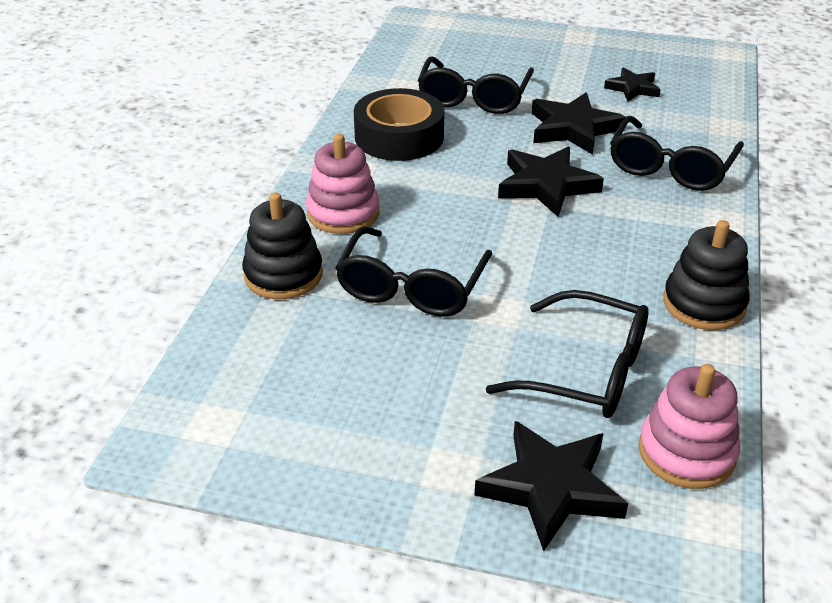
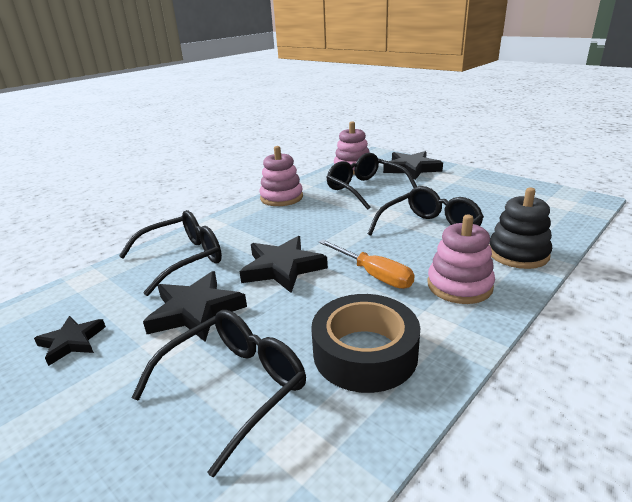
camera: 150 degrees left, 10 degrees down
black stacking toy [663,220,750,330] -> pink stacking toy [259,146,303,206]
none -> orange screwdriver [319,240,415,289]

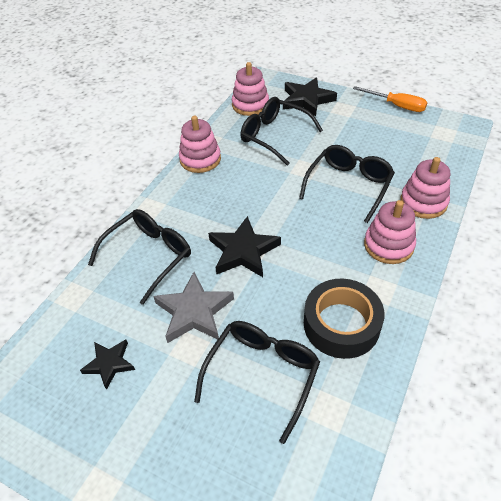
camera: 15 degrees left, 20 degrees up
black star [143,271,247,342] -> grey star [153,272,234,343]
orange screwdriver [319,240,415,289] -> orange screwdriver moved to [353,86,428,112]
black stacking toy [489,188,552,269] -> pink stacking toy [400,157,450,219]

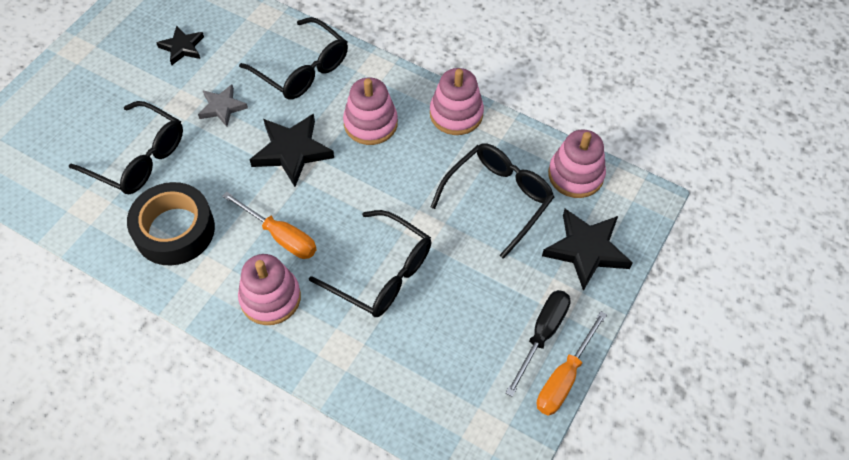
camera: 90 degrees right, 10 degrees up
grey star [153,272,234,343] -> grey star [198,84,248,127], size x0.61
pink stacking toy [400,157,450,219] -> pink stacking toy moved to [343,77,398,145]
none -> orange screwdriver [222,192,317,259]
none -> black screwdriver [506,290,571,397]

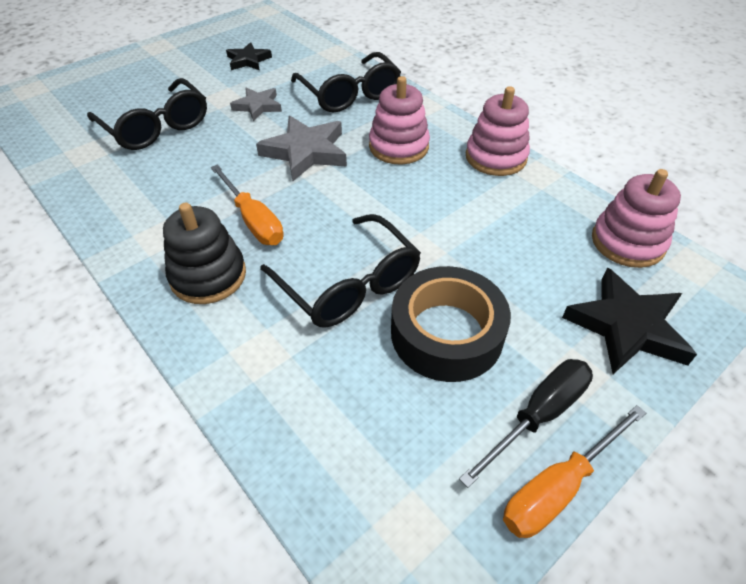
camera: 20 degrees right, 10 degrees down
black tape [127,182,215,266] -> black tape moved to [391,266,511,382]
pink stacking toy [238,254,301,325] -> black stacking toy [163,203,246,304]
black star [250,114,334,187] -> grey star [256,116,347,181]
black glasses [431,143,554,259] -> none

